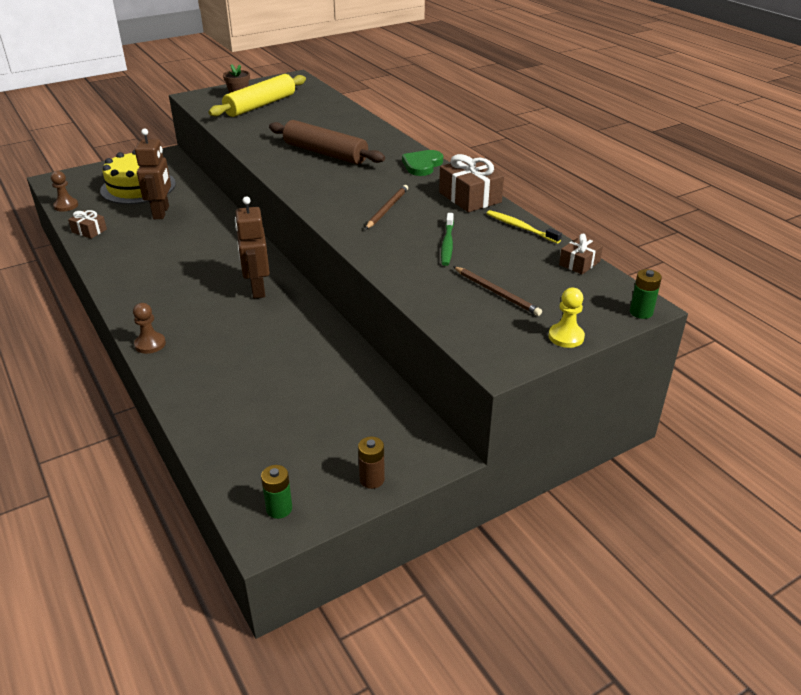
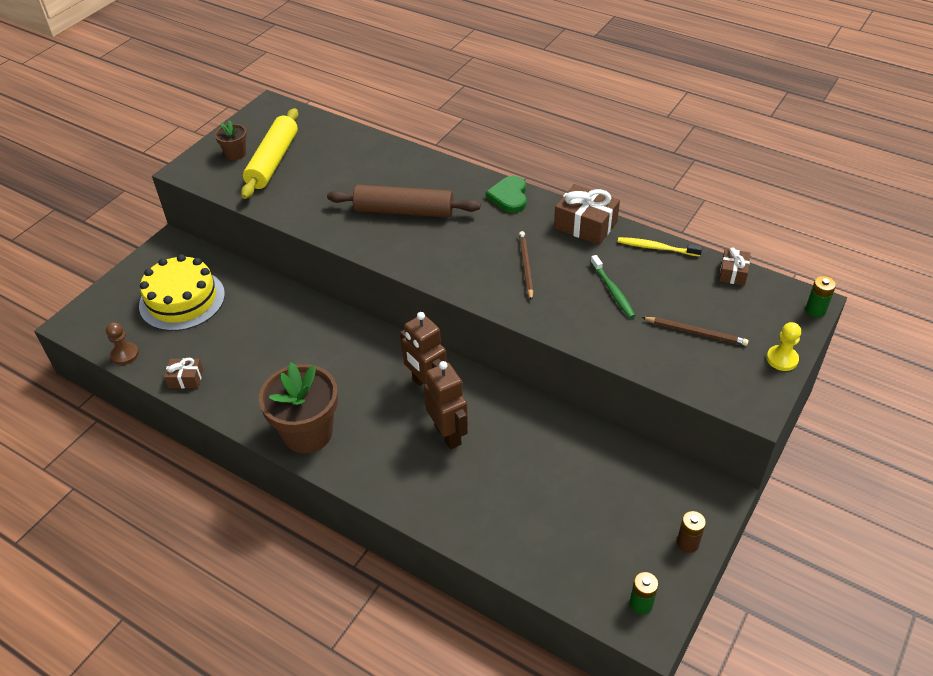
camera: 25 degrees left, 10 degrees up
brown pawn [133,303,166,354] -> none
brown robot [135,129,171,219] -> brown robot moved to [424,361,468,449]
none -> brown flower pot [259,362,338,453]

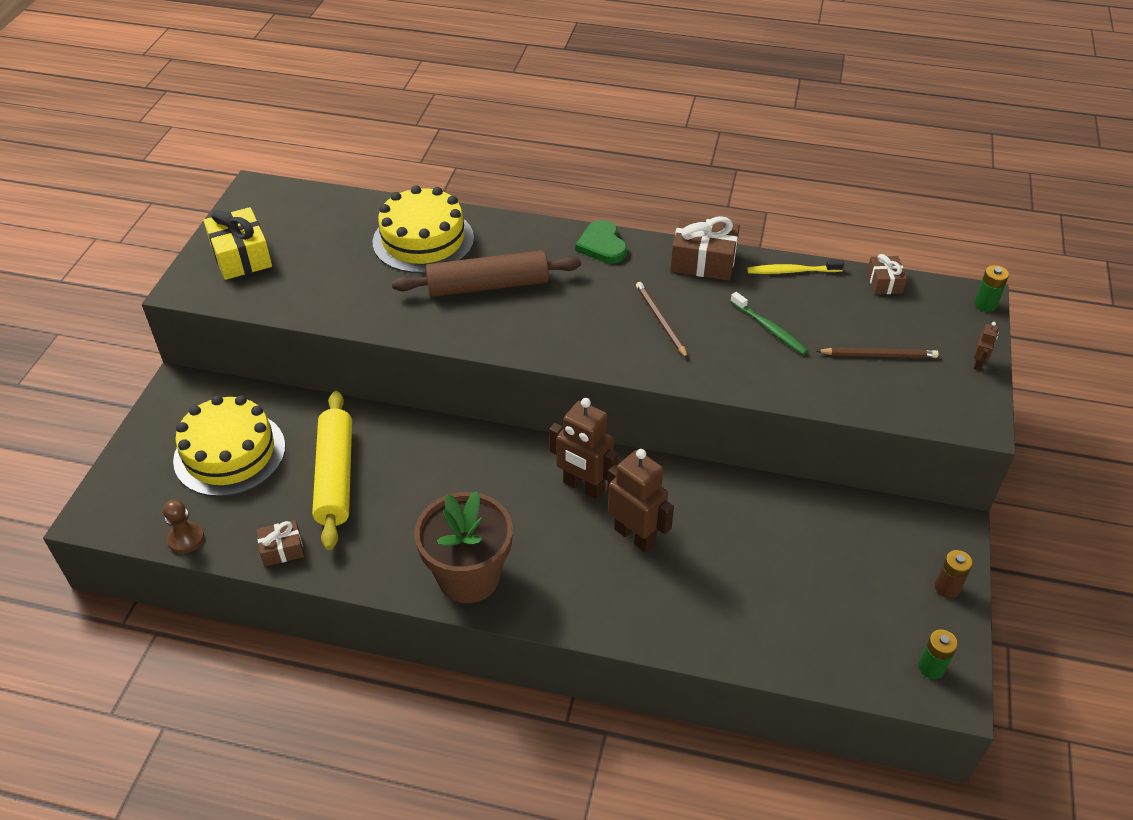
camera: 20 degrees left, 0 degrees up
brown flower pot [215,120,247,160] -> yellow gift [203,207,272,280]
yellow rolling pin [241,108,298,199] -> yellow rolling pin moved to [312,391,352,550]
yellow pawn [767,322,801,371] -> brown robot [974,322,999,371]
none -> yellow cake [373,185,474,273]

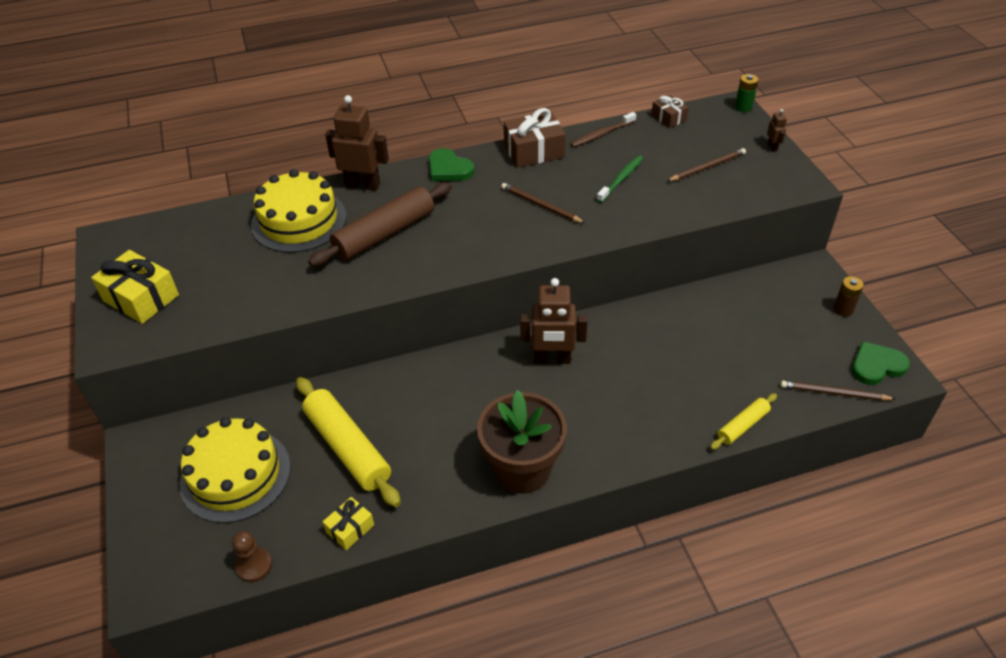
camera: 30 degrees left, 0 degrees up
brown gift [257,520,304,566] -> yellow gift [323,497,374,550]
brown robot [607,449,674,553] -> brown robot moved to [325,95,389,191]
green toothbrush [730,292,808,355] -> green toothbrush turned 75 degrees counterclockwise [597,155,643,203]
yellow toothbrush [747,260,844,274] -> brown toothbrush [570,112,636,147]
green battery [918,630,958,679] -> green heart [852,341,910,385]
none -> yellow rolling pin [710,393,777,450]
none -> brown pencil [780,381,895,401]

